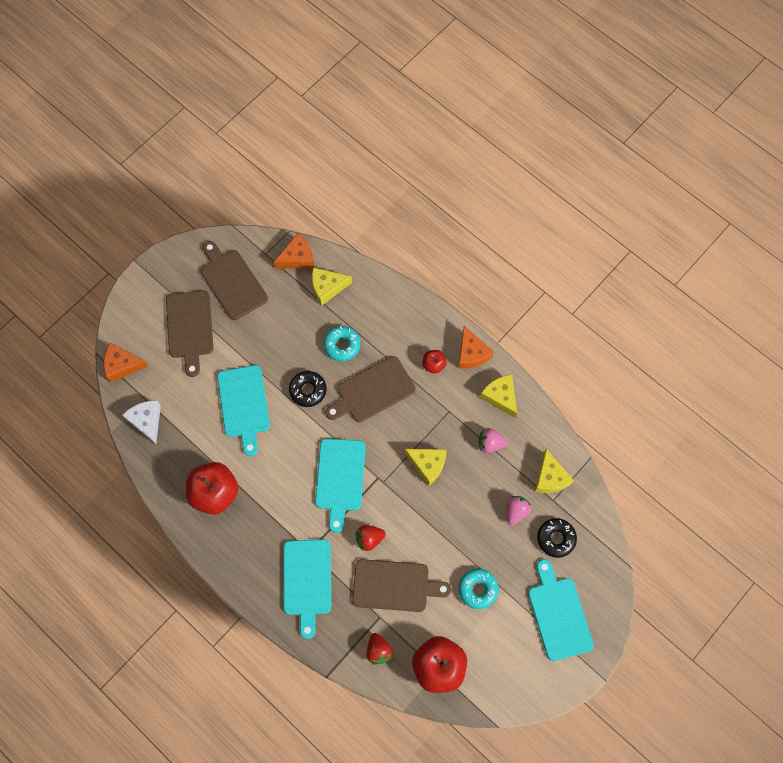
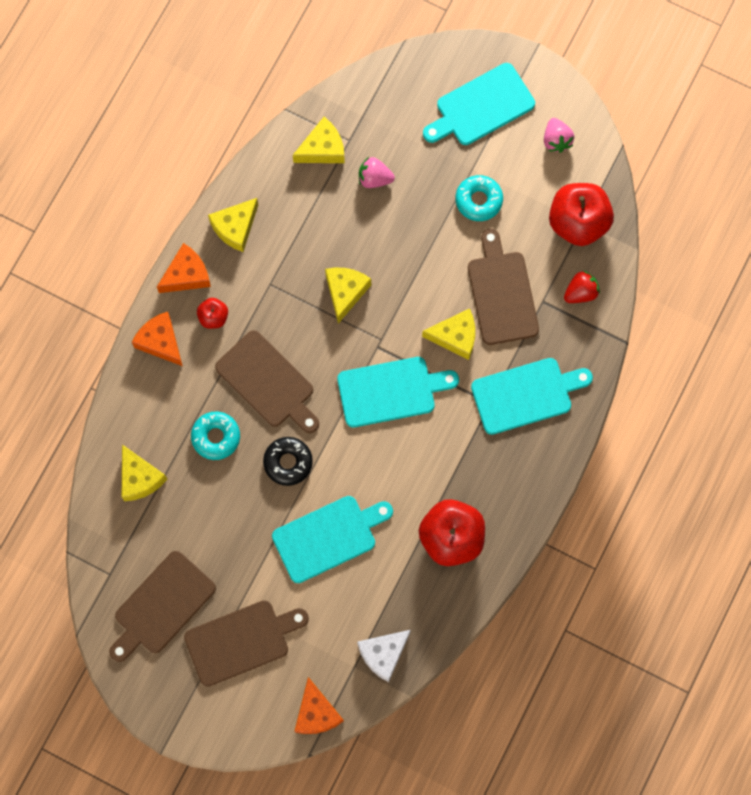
camera: 105 degrees left, 5 degrees up
orange cheese [274,233,314,269] -> orange cheese moved to [132,312,183,366]
red strawberry [356,525,386,551] -> yellow cheese [422,309,475,360]
pink strawberry [478,428,508,453] -> pink strawberry moved to [544,118,574,153]
black donut [537,518,577,558] -> none

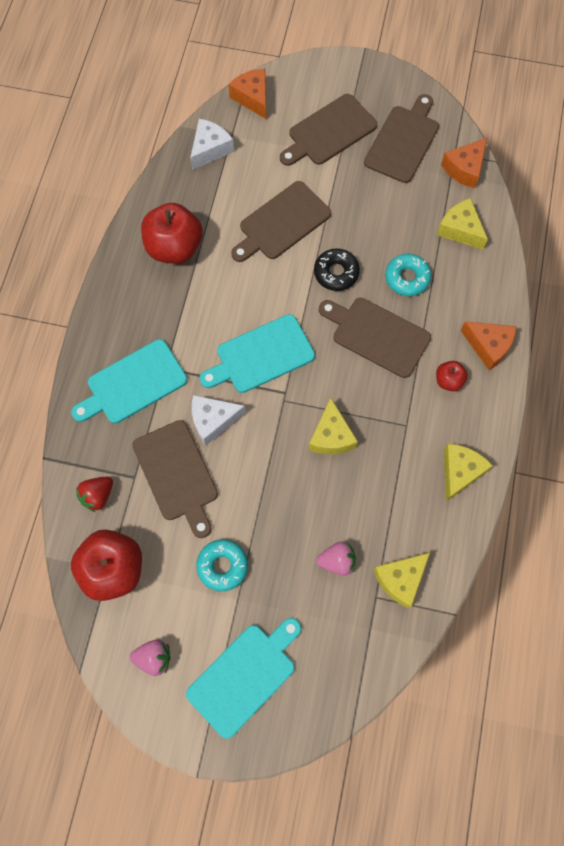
camera: 165 degrees right, 5 degrees down
orange cheese [157,243,211,293] -> orange cheese moved to [441,138,487,189]
turquoise cutting board [272,496,393,583] -> brown cutting board [231,181,331,262]
yellow cheese [422,309,475,360] -> white cheese [192,395,246,446]
pink strawberry [544,118,574,153] -> pink strawberry turned 120 degrees clockwise [130,639,170,676]

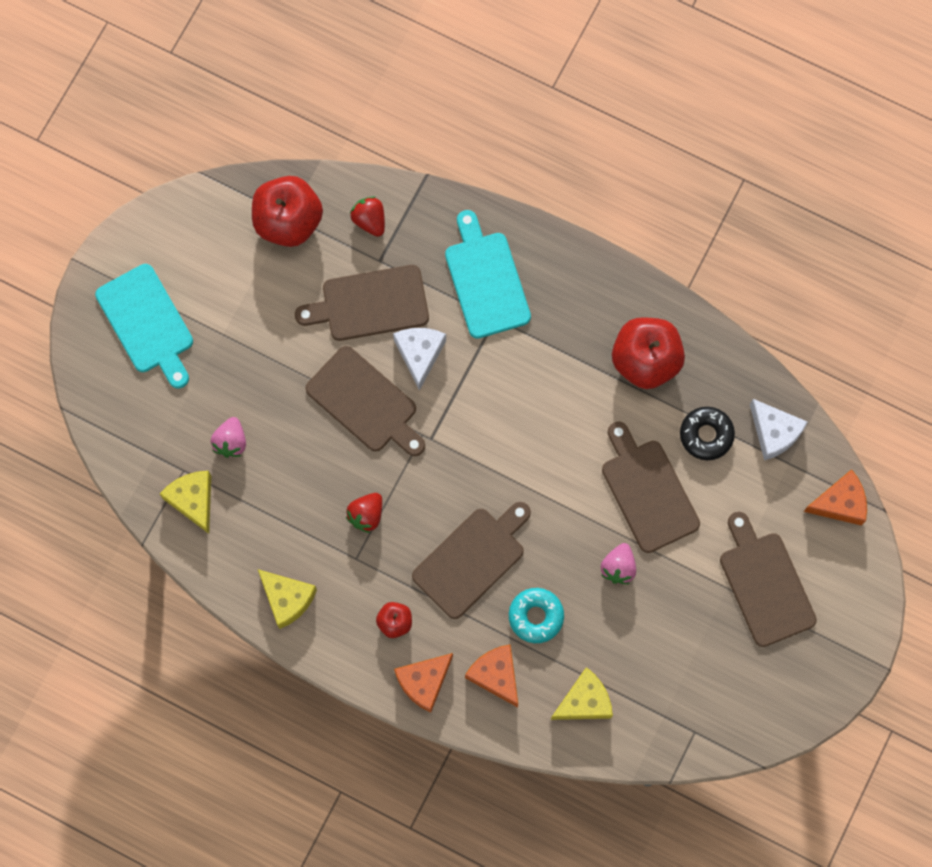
camera: 105 degrees right, 5 degrees up
pink strawberry [130,639,170,676] -> pink strawberry moved to [601,543,636,584]
turquoise donut [196,539,248,591] -> none
turquoise cutting board [200,314,315,393] -> none
yellow cheese [309,398,358,454] -> none
black donut [314,248,360,291] -> black donut moved to [680,407,735,460]
brown cutting board [364,94,439,183] -> brown cutting board moved to [305,346,425,456]
orange cheese [441,138,487,189] -> orange cheese moved to [465,645,518,707]
none -> red strawberry [346,493,382,533]

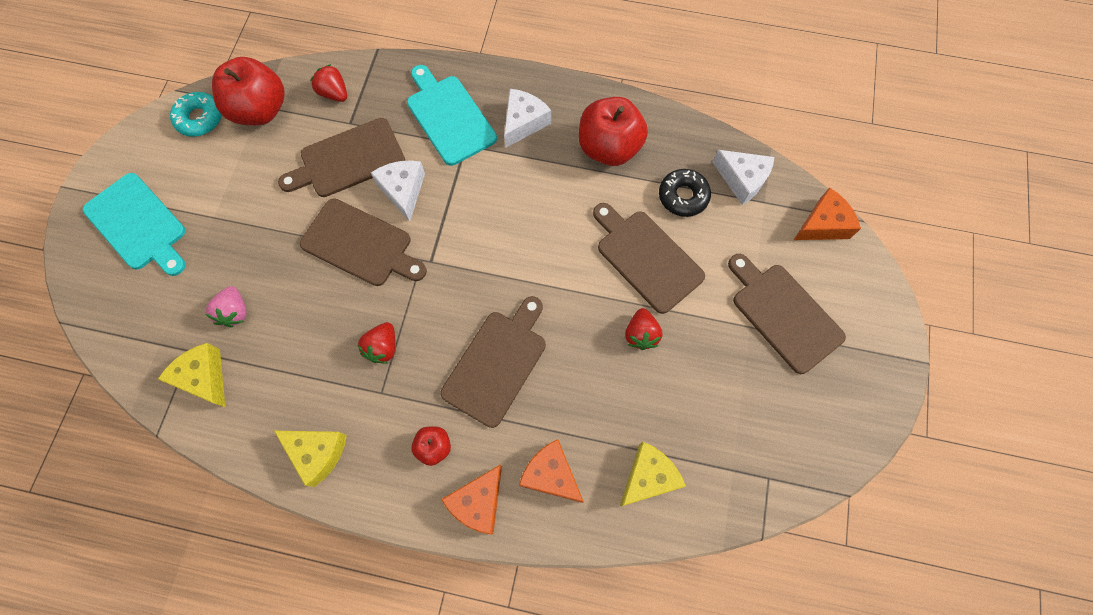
camera: 15 degrees left, 5 degrees down
turquoise donut [509,588,564,643] -> turquoise donut moved to [170,92,222,137]
pink strawberry [601,543,636,584] -> red strawberry [625,308,662,350]
none -> white cheese [504,89,551,147]

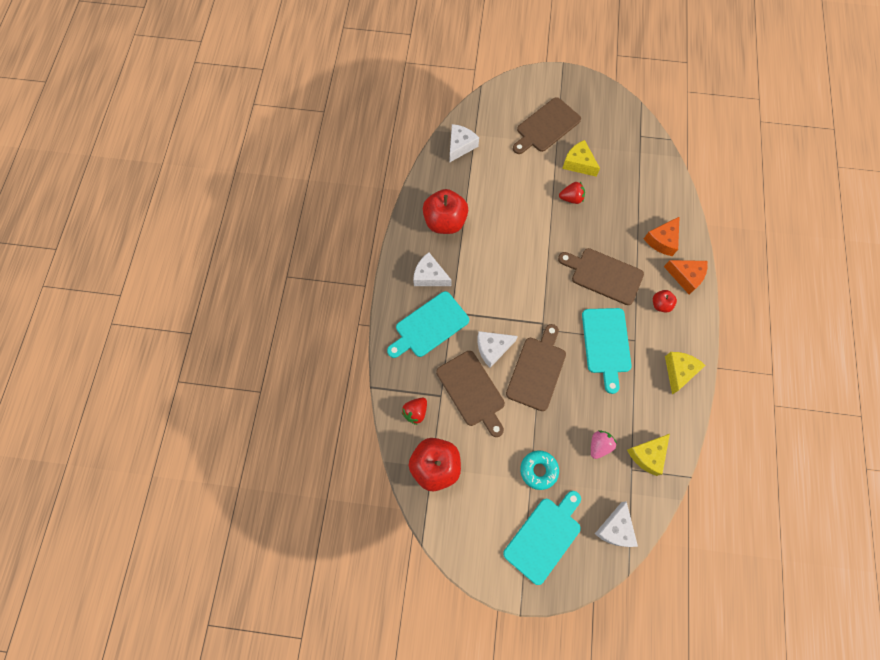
camera: 95 degrees left, 0 degrees up
turquoise donut [170,92,222,137] -> turquoise donut moved to [520,451,559,490]
pink strawberry [206,286,247,327] -> pink strawberry turned 45 degrees counterclockwise [591,430,617,459]
red strawberry [357,322,395,364] -> turquoise cutting board [582,308,632,394]
brown cutting board [593,203,705,314] -> none
yellow cheese [620,442,686,506] -> yellow cheese moved to [562,140,600,177]
black donut [659,169,711,217] -> none
orange cheese [794,187,861,240] -> none
none -> white cheese [595,501,638,547]

